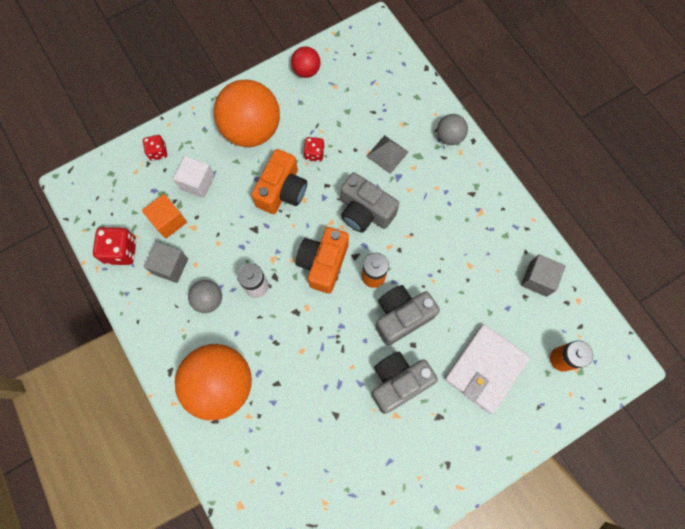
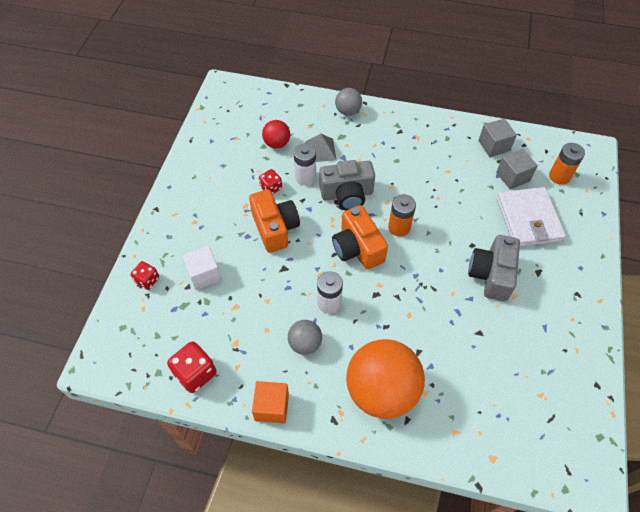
camera: 45 degrees left, 15 degrees down
orange cube [142,194,187,239] -> orange cube moved to [252,381,289,423]
grey cube [144,242,188,283] -> grey cube moved to [496,149,538,189]
orange ball [214,80,280,147] -> none
red ball [291,47,321,78] -> red ball moved to [262,120,290,149]
grey camera [375,285,440,346] -> none
none -> white battery [294,144,316,186]

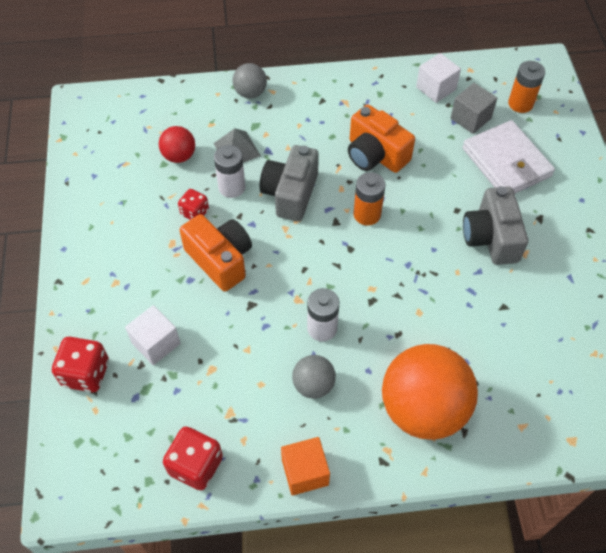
camera: 20 degrees left, 0 degrees up
red dice [130,261,159,290] -> red dice [52,337,109,392], size x1.60
grey camera [319,160,375,210] -> grey camera turned 135 degrees clockwise [260,145,319,221]
orange camera [332,205,388,269] -> orange camera moved to [348,104,415,173]
grey cube [478,118,517,157] -> white cube [416,53,461,103]

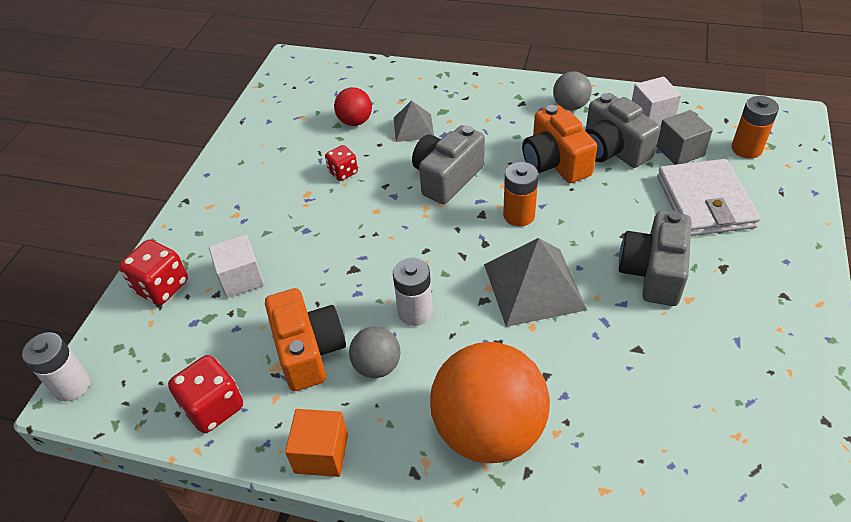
camera: 25 degrees right, 10 degrees down
orange camera [180,214,252,292] -> orange camera moved to [265,288,346,391]
white battery [214,145,245,198] -> white battery moved to [22,332,90,401]
grey ball [232,63,267,99] -> grey ball moved to [553,71,592,110]
none -> grey pyramid [484,238,587,327]
none -> grey camera [585,93,660,168]

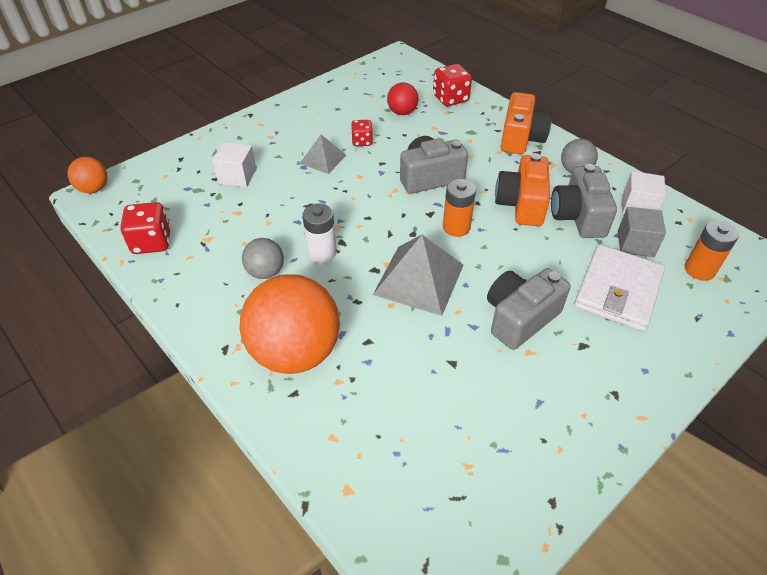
camera: 30 degrees right, 0 degrees up
white battery [22,332,90,401] -> orange ball [67,157,108,193]
red dice [119,240,188,305] -> red dice moved to [433,64,472,106]
orange camera [265,288,346,391] -> orange camera moved to [501,92,552,154]
orange cube [285,409,348,477] -> none
grey pyramid [394,100,434,142] -> grey pyramid moved to [300,135,346,174]

